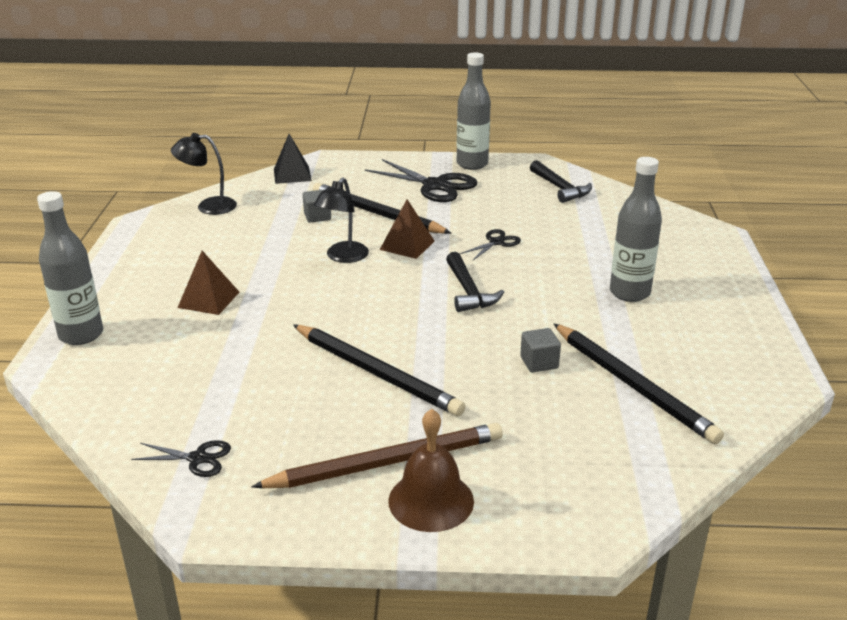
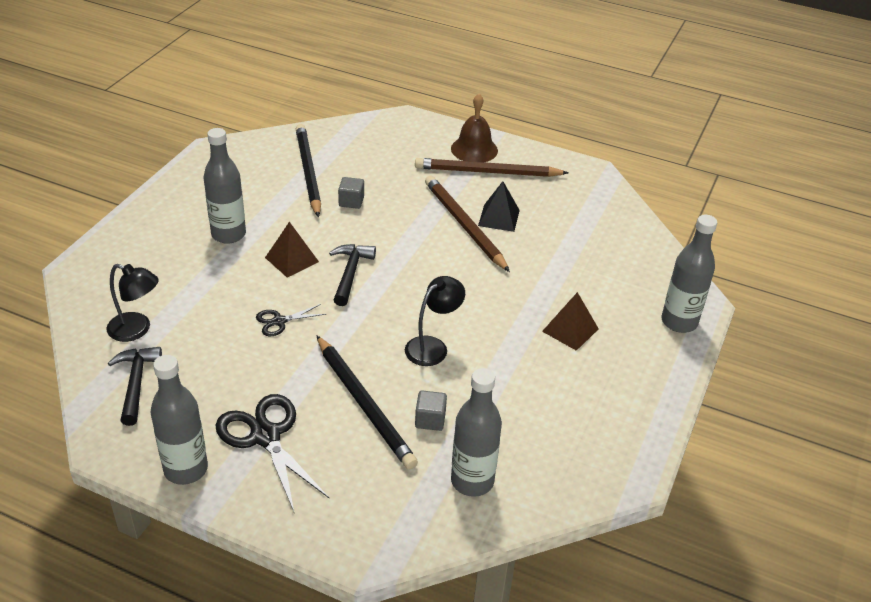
camera: 160 degrees left, 10 degrees up
black scissors [131,440,231,477] -> none
black lamp [171,133,237,215] -> black lamp moved to [106,264,159,342]
black pyramid [274,134,312,184] -> black pyramid moved to [478,181,520,232]
black pencil [293,325,465,416] -> brown pencil [425,176,510,272]
brown pyramid [380,200,435,259] -> brown pyramid moved to [265,222,319,278]
none -> grey bottle [451,368,502,497]

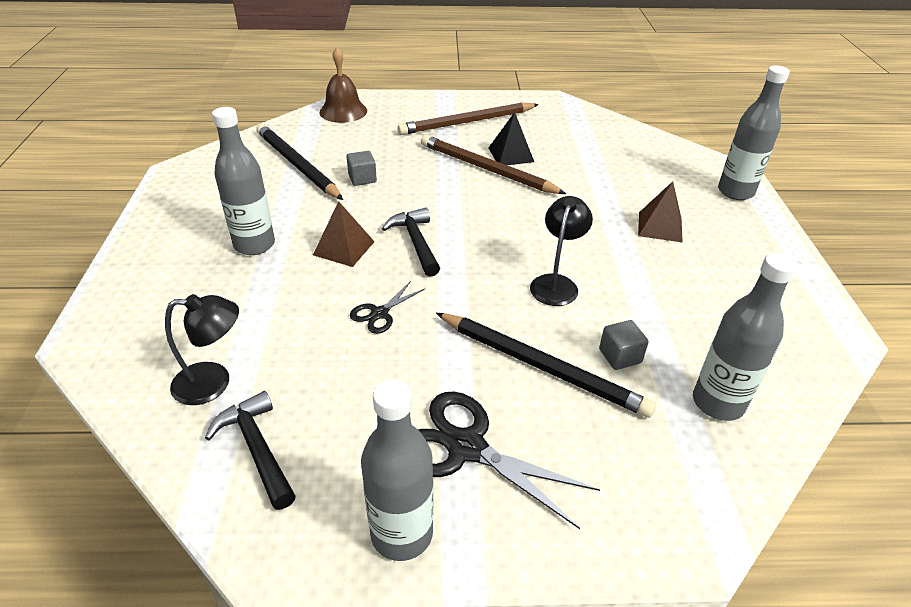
camera: 25 degrees left, 0 degrees up
brown bell [451,94,498,162] -> brown bell moved to [320,47,367,123]

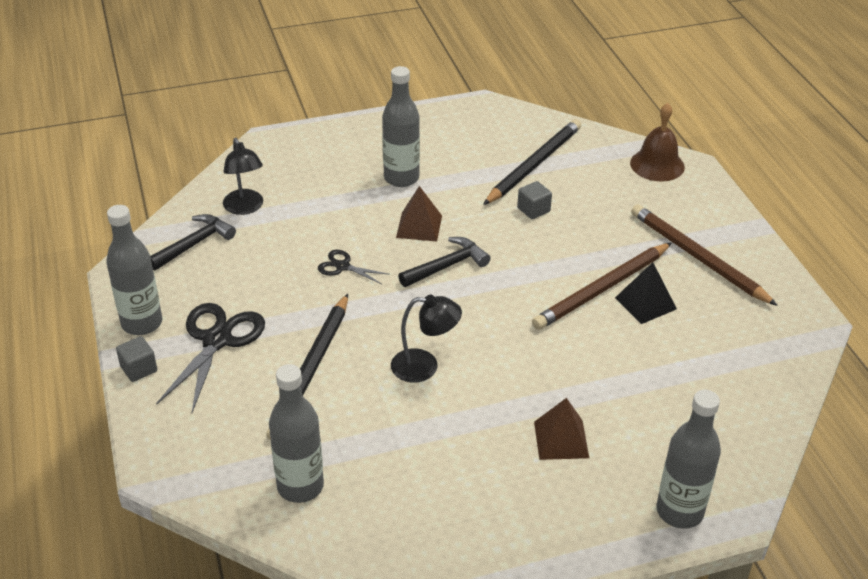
camera: 75 degrees right, 0 degrees up
brown pencil [421,135,566,194] -> brown pencil turned 150 degrees counterclockwise [532,243,672,330]
grey cube [599,320,649,370] -> grey cube moved to [116,336,157,382]

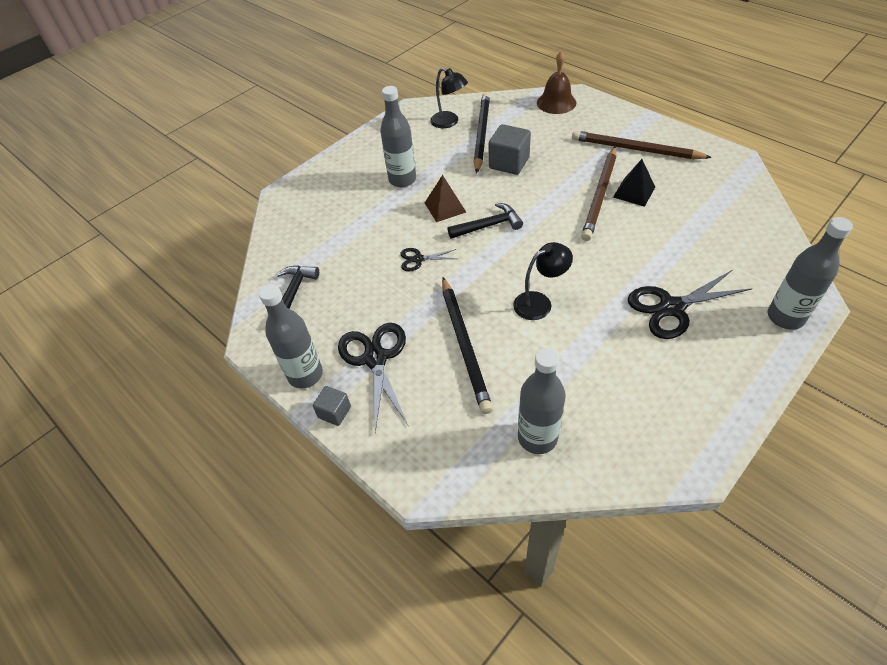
camera: 25 degrees left, 10 degrees up
black lamp [223,138,263,215] -> black lamp moved to [430,68,468,128]
black hammer [398,237,491,287] -> black hammer turned 45 degrees clockwise [448,203,523,239]
grey cube [517,181,552,219] -> grey cube [489,124,531,175], size x1.72
brown pyramid [534,398,589,460] -> black scissors [628,270,753,339]

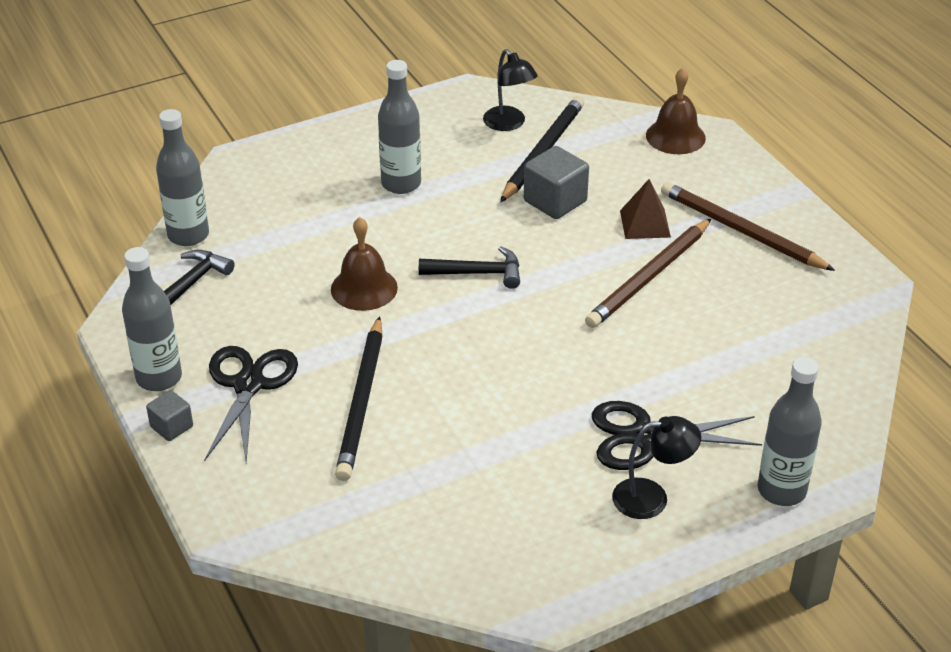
camera: 15 degrees right, 10 degrees down
black scissors [401,248,457,271] -> brown bell [331,217,398,311]
brown pyramid [425,175,466,222] -> brown pyramid moved to [620,179,671,239]
black lamp [513,242,573,320] -> black lamp moved to [612,416,701,519]
grey bottle [518,348,566,454] -> grey bottle moved to [156,109,209,246]
black pyramid [613,159,655,207] -> none

